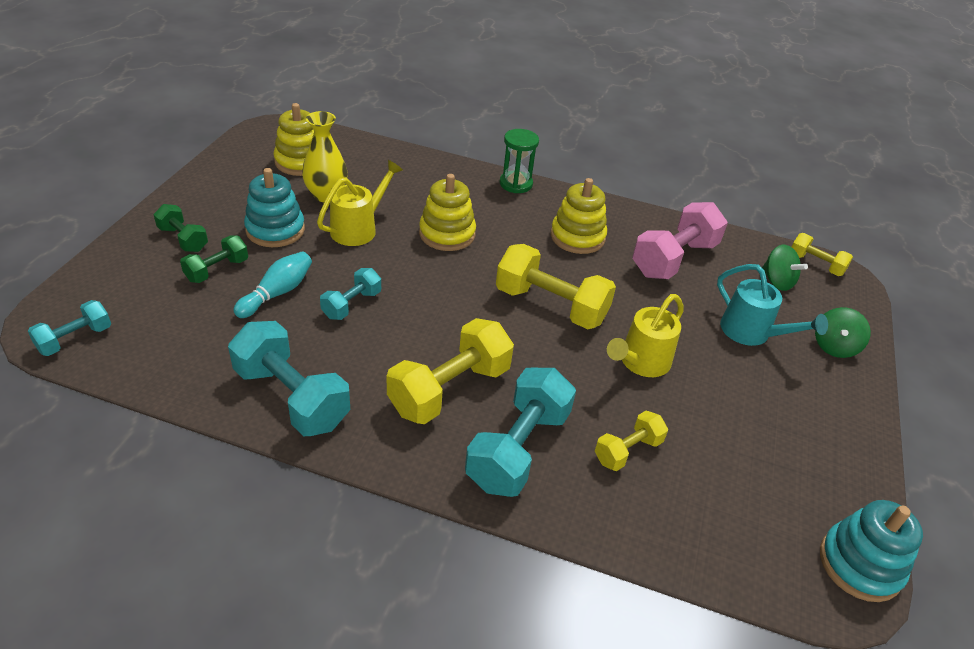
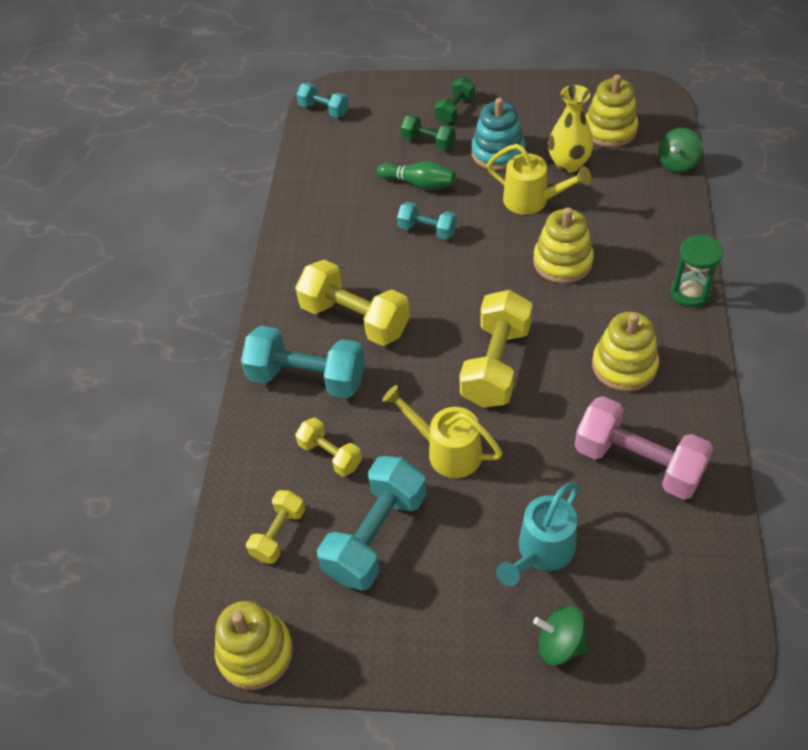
camera: 85 degrees right, 10 degrees up
turquoise dumbbell [228,321,350,436] -> turquoise dumbbell moved to [317,456,427,591]
turquoise bowling pin [233,251,312,318] -> green bowling pin [376,161,456,190]
green spinning top [762,245,808,291] -> green spinning top moved to [658,128,702,173]
yellow dumbbell [792,233,853,276] -> yellow dumbbell moved to [246,490,305,564]
turquoise stacking toy [820,500,923,602] -> yellow stacking toy [215,601,293,690]

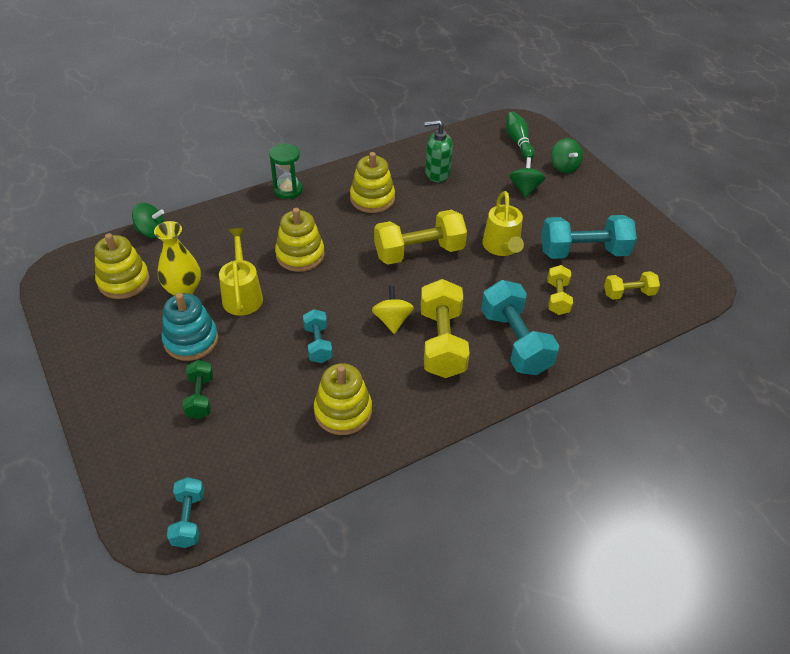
camera: 130 degrees left, 5 degrees down
yellow stacking toy [215,601,293,690] -> yellow stacking toy moved to [314,363,372,435]
green bowling pin [376,161,456,190] -> green bowling pin moved to [506,112,535,159]
green dumbbell [434,77,475,124] -> none
turquoise watering can [497,482,580,586] -> green spinning top [510,157,545,198]
pink dumbbell [575,396,714,500] -> green soap dispenser [424,120,453,182]
none -> yellow spinning top [372,286,414,334]

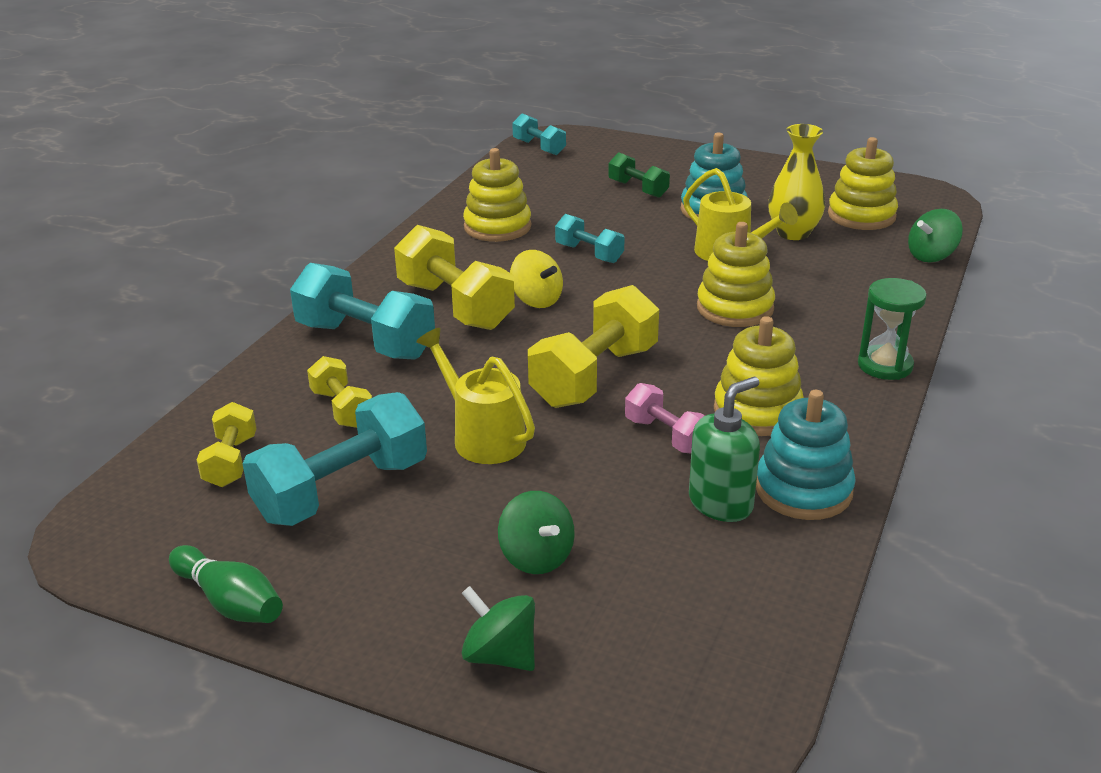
camera: 145 degrees right, 15 degrees down
green bowling pin [506,112,535,159] -> green bowling pin moved to [169,545,283,623]
yellow dumbbell [604,271,660,300] -> yellow dumbbell turned 45 degrees counterclockwise [197,402,257,487]
none -> pink dumbbell [625,383,705,454]
none -> turquoise stacking toy [756,390,856,520]

